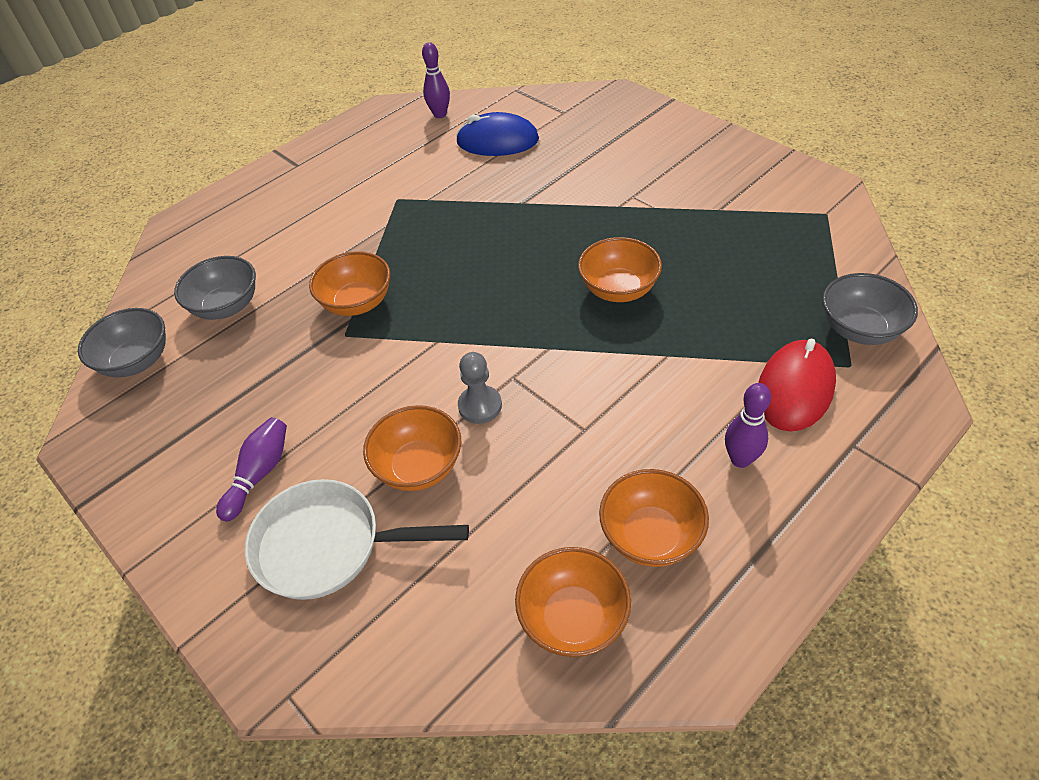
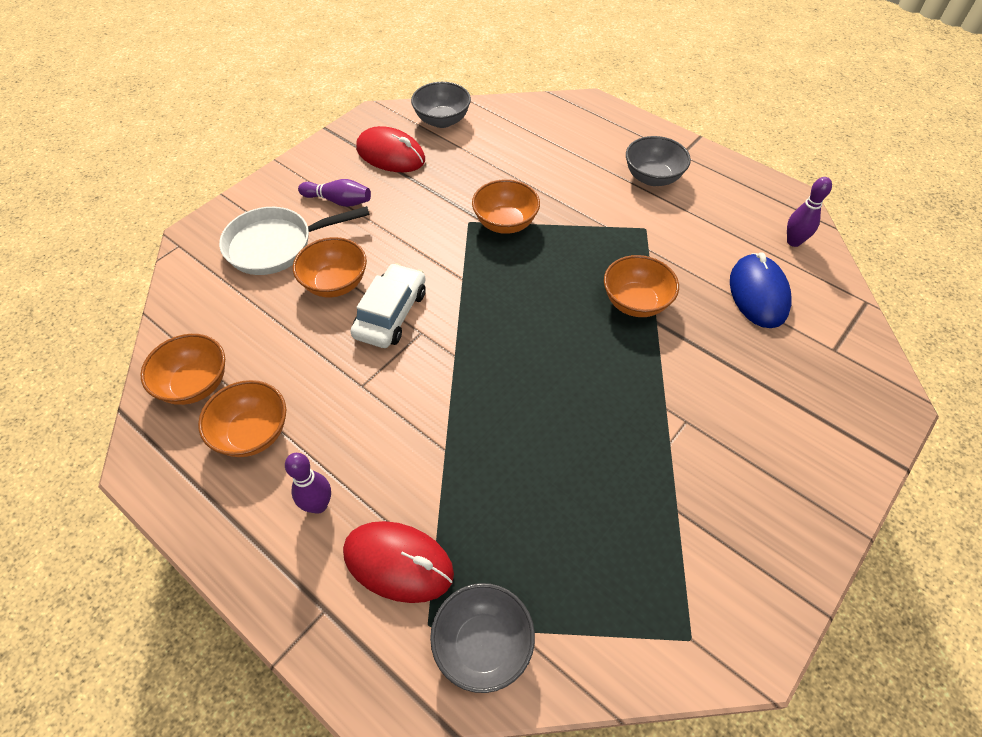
camera: 80 degrees right, 5 degrees up
grey bowl [174,256,256,320] -> grey bowl moved to [626,136,691,186]
white pan [245,479,469,600] -> white pan turned 105 degrees counterclockwise [219,206,370,275]
grey pawn [458,352,502,424] -> white car [350,263,426,348]
orange bowl [578,237,662,302] -> orange bowl moved to [604,255,679,317]
none -> red mouse [356,126,425,172]

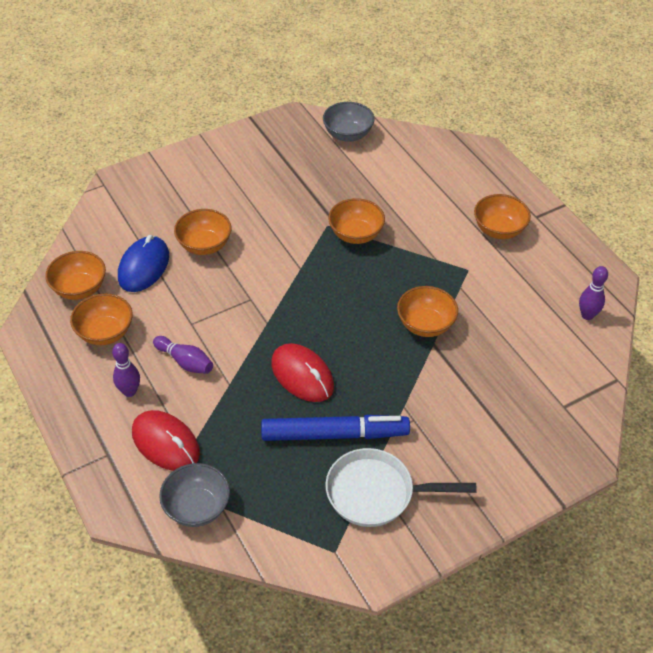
camera: 20 degrees right, 5 degrees down
white pan [219,206,370,275] -> white pan moved to [325,448,477,527]
purple bowling pin [298,179,371,207] -> purple bowling pin moved to [153,336,213,374]
white car [350,263,426,348] -> none
red mouse [356,126,425,172] -> red mouse moved to [271,343,334,402]
grey bowl [626,136,691,186] -> orange bowl [474,194,531,239]
blue mouse [730,252,792,328] -> blue mouse moved to [118,235,169,292]
none -> blue marker [261,415,410,441]

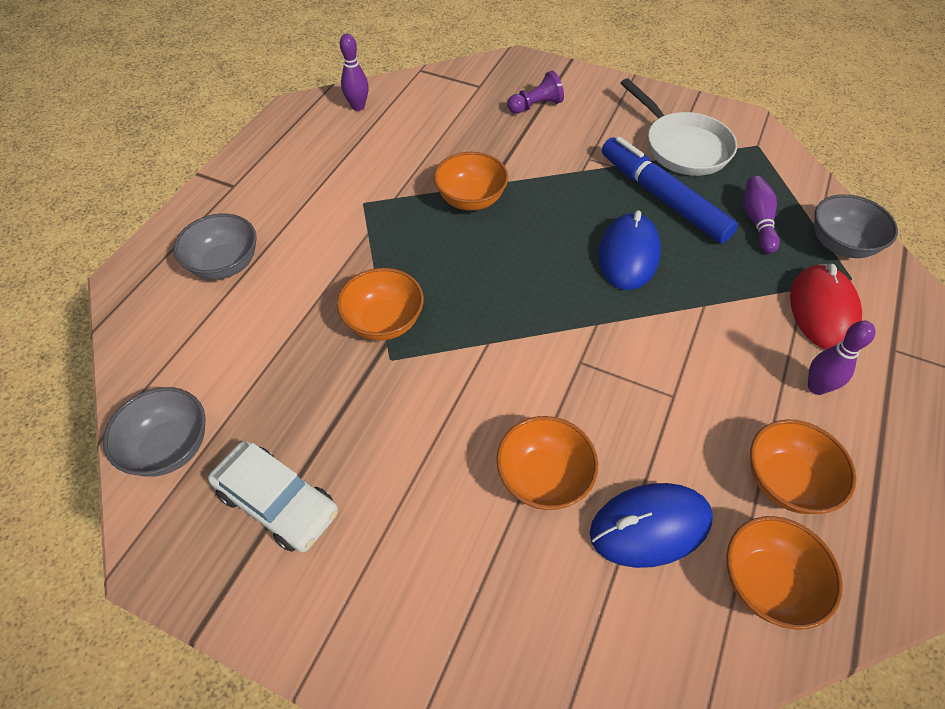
camera: 125 degrees left, 5 degrees up
purple bowling pin [153,336,213,374] -> purple bowling pin moved to [743,176,780,253]
red mouse [271,343,334,402] -> blue mouse [598,210,661,290]
orange bowl [474,194,531,239] -> none
none -> grey bowl [173,214,256,280]
none -> white car [208,441,338,552]
none -> purple pawn [508,71,564,114]

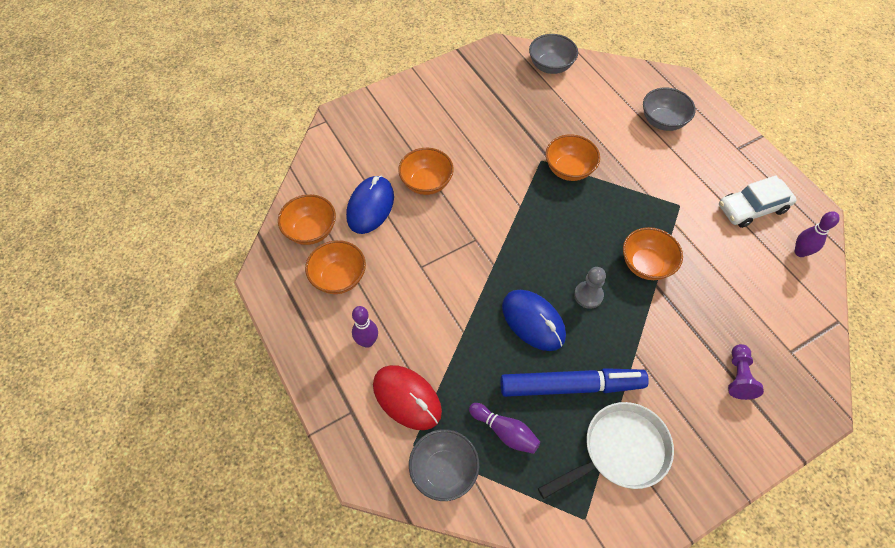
camera: 125 degrees right, 5 degrees up
white car [208,441,338,552] -> white car moved to [719,175,797,228]
white pan [621,78,737,176] -> white pan turned 150 degrees clockwise [538,402,674,499]
none -> grey pawn [574,267,606,309]

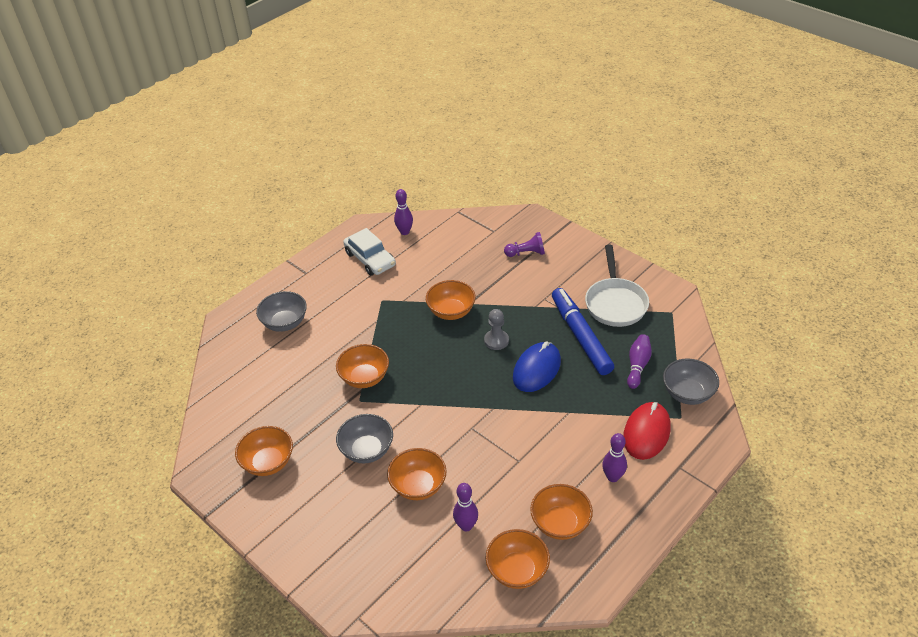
camera: 105 degrees left, 15 degrees down
blue mouse [346,176,394,234] -> purple bowling pin [453,483,478,531]
grey bowl [529,34,578,74] -> grey bowl moved to [336,414,393,463]
white pan [538,402,674,499] -> white pan turned 135 degrees counterclockwise [585,245,649,327]
none -> orange bowl [235,426,293,476]

